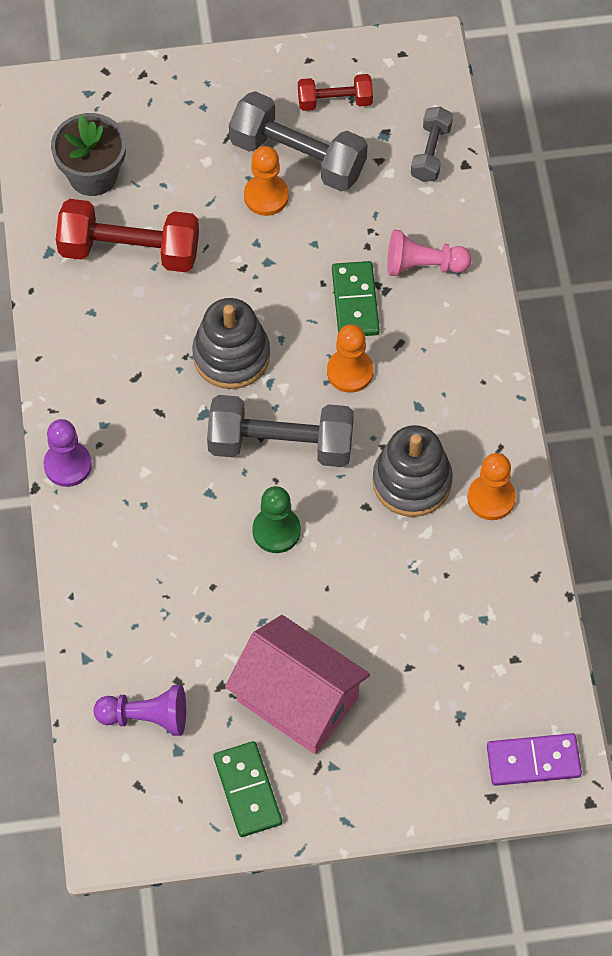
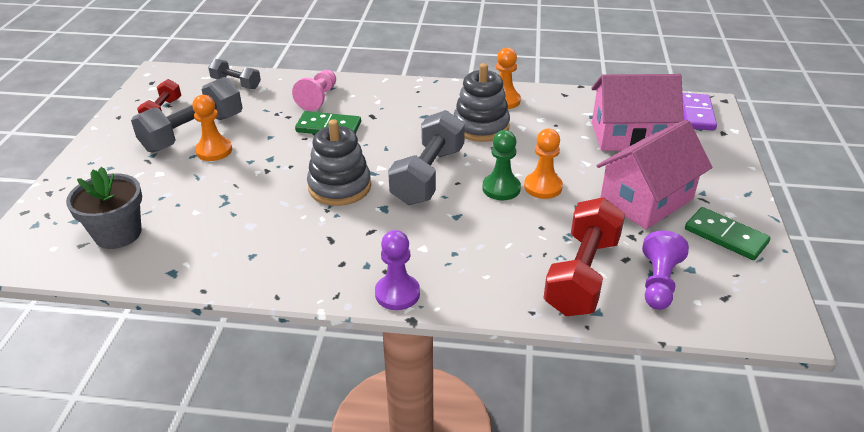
camera: 75 degrees left, 25 degrees down
red dumbbell [56,199,199,272] -> red dumbbell moved to [543,197,625,316]
green domino [213,741,282,837] -> green domino turned 45 degrees clockwise [685,207,770,260]
orange pawn [327,324,374,393] -> orange pawn moved to [524,129,563,199]
none -> pink house [591,74,684,151]

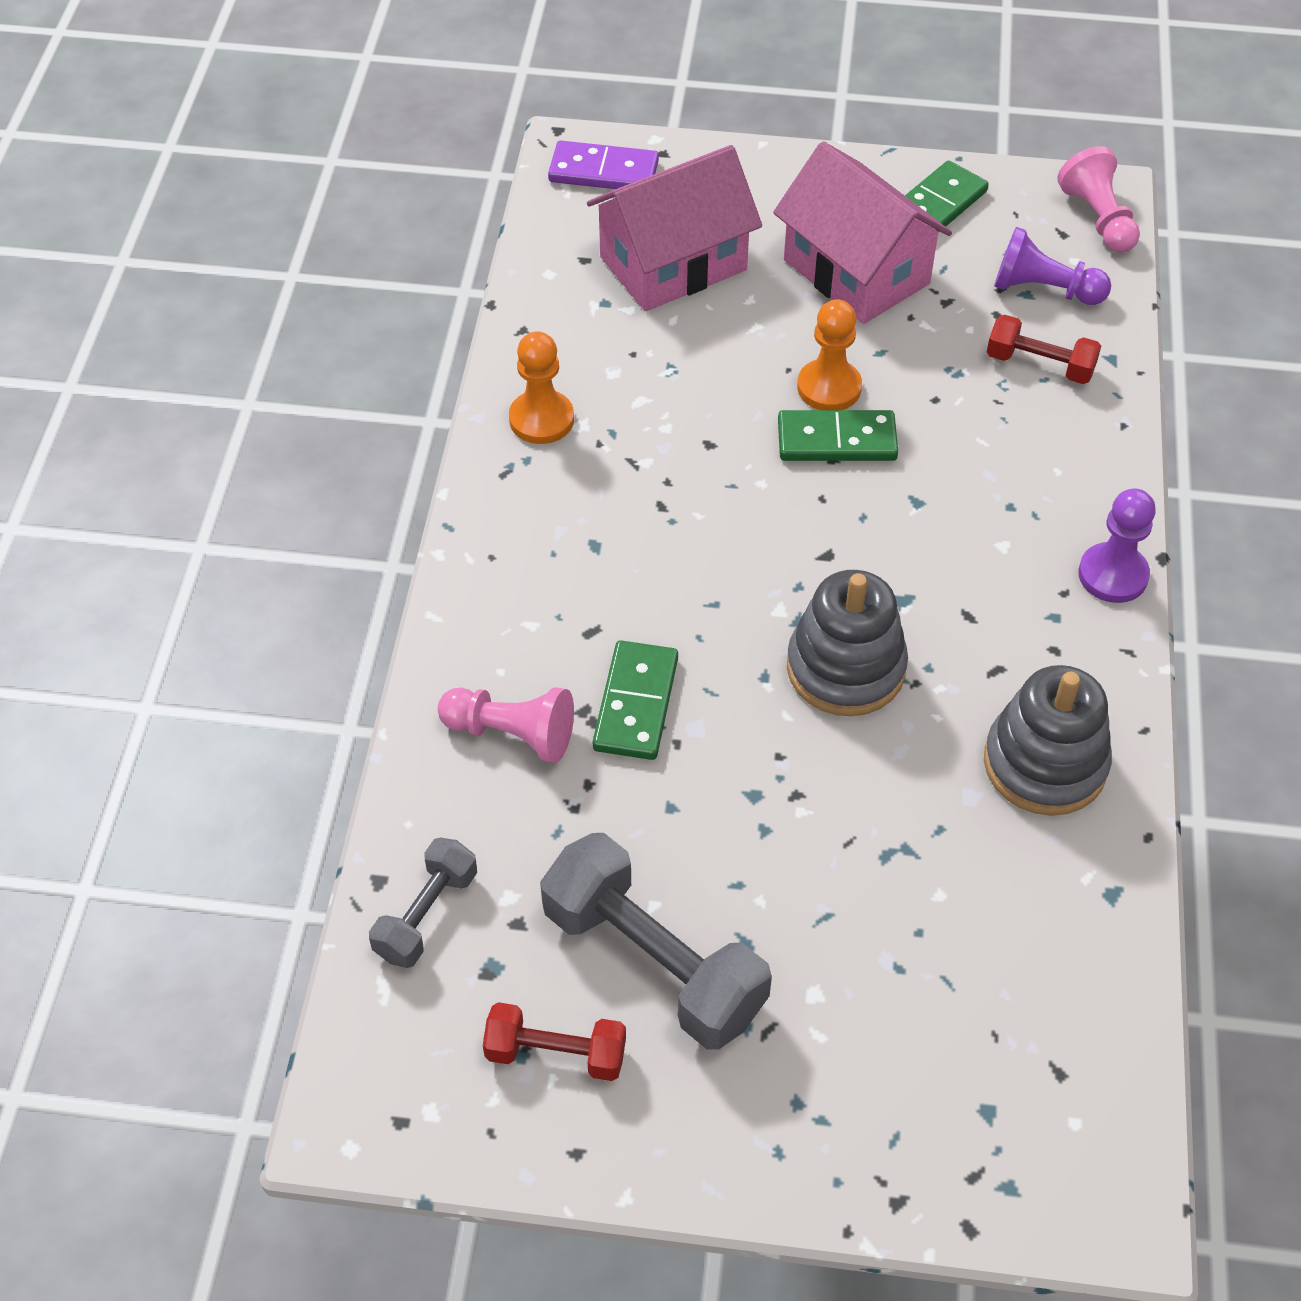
camera: 90 degrees left, 15 degrees up
grey flower pot [66,167,142,249] -> none
orange pawn [192,95,232,161] -> none
grey dumbbell [388,110,465,205] -> none
grey stacking toy [454,63,510,142] -> grey stacking toy moved to [984,665,1112,816]
green pawn [482,130,521,200] -> green domino [778,410,898,461]
red dumbbell [543,197,625,316] -> red dumbbell [987,315,1101,384], size x0.56
pink house [591,74,684,151] -> pink house turned 60 degrees clockwise [587,145,762,311]
none -> pink pawn [1057,146,1140,253]

